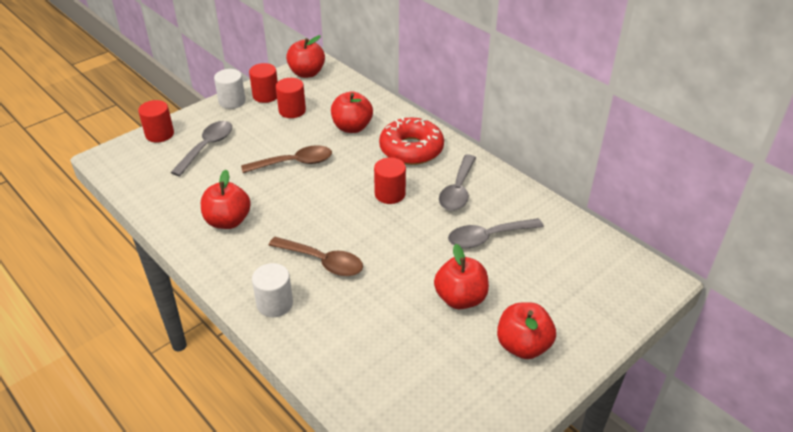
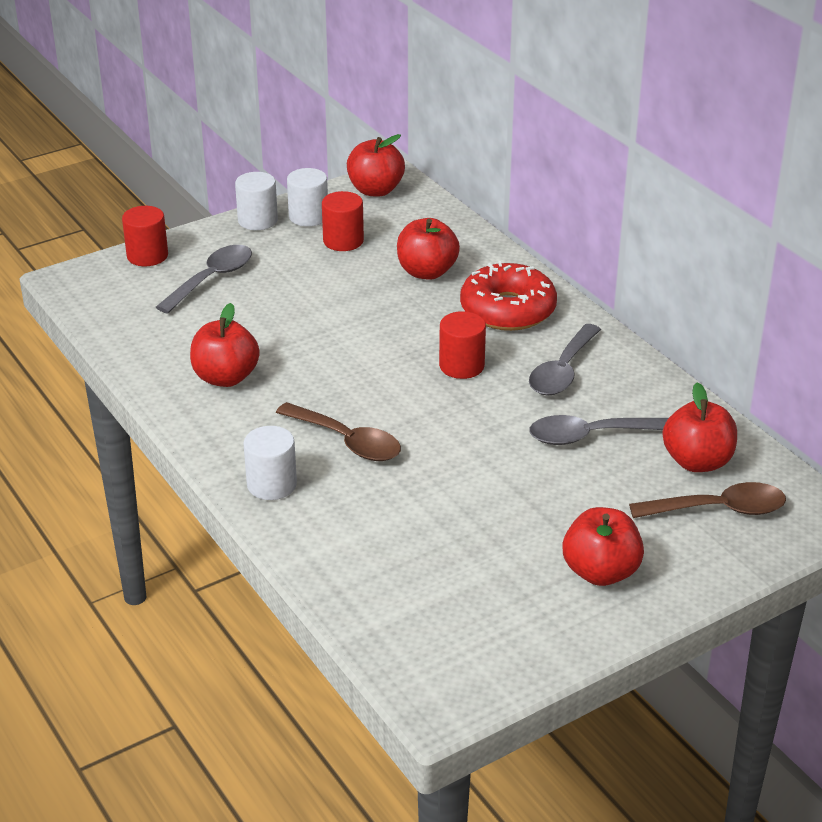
camera: 10 degrees right, 5 degrees down
brown spoon [241,145,332,173] -> brown spoon moved to [629,482,786,518]
red cylinder [249,63,278,103] -> white cylinder [287,168,328,227]
red apple [434,244,489,309] -> red apple moved to [662,382,737,472]

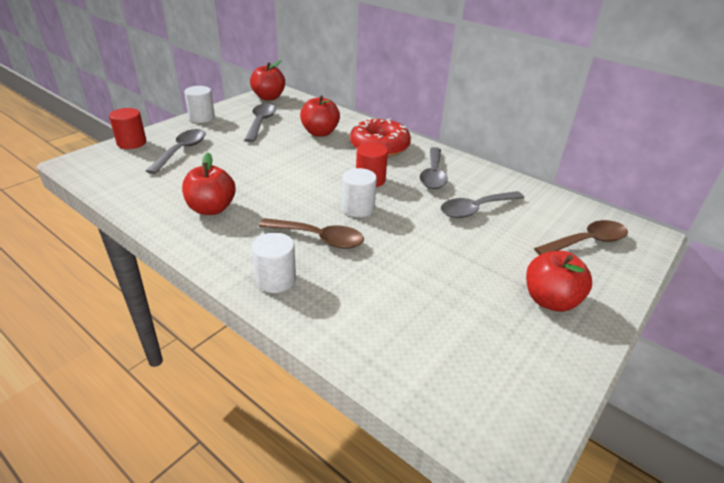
camera: 20 degrees left, 0 degrees up
white cylinder [287,168,328,227] -> white cylinder moved to [342,168,377,217]
red cylinder [322,191,364,251] -> grey spoon [244,104,276,142]
red apple [662,382,737,472] -> none

